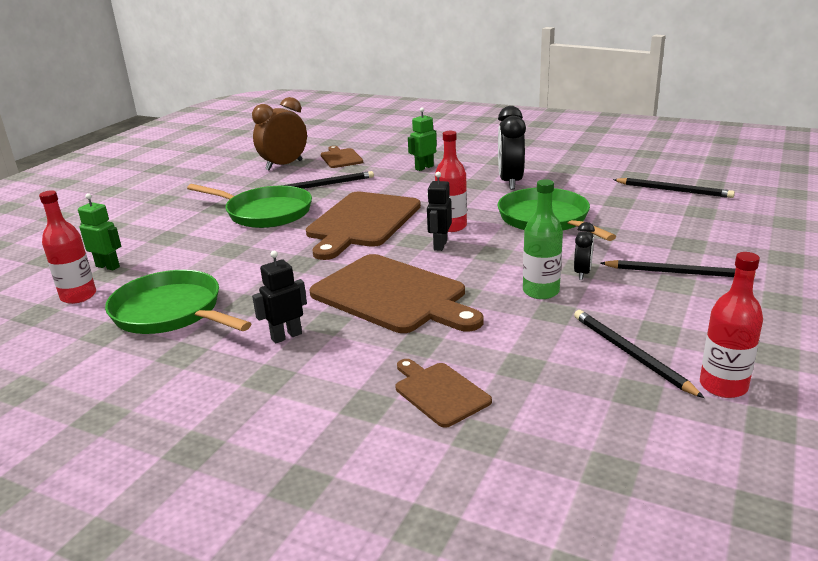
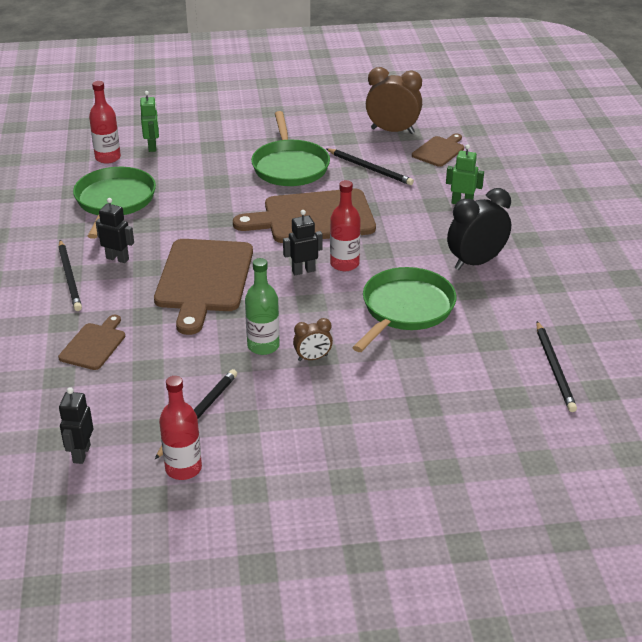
camera: 55 degrees right, 10 degrees up
black clock [574,222,595,280] -> brown clock [293,318,333,361]
black pencil [600,260,756,278] -> black pencil moved to [58,240,82,311]
none -> black robot [59,387,93,464]

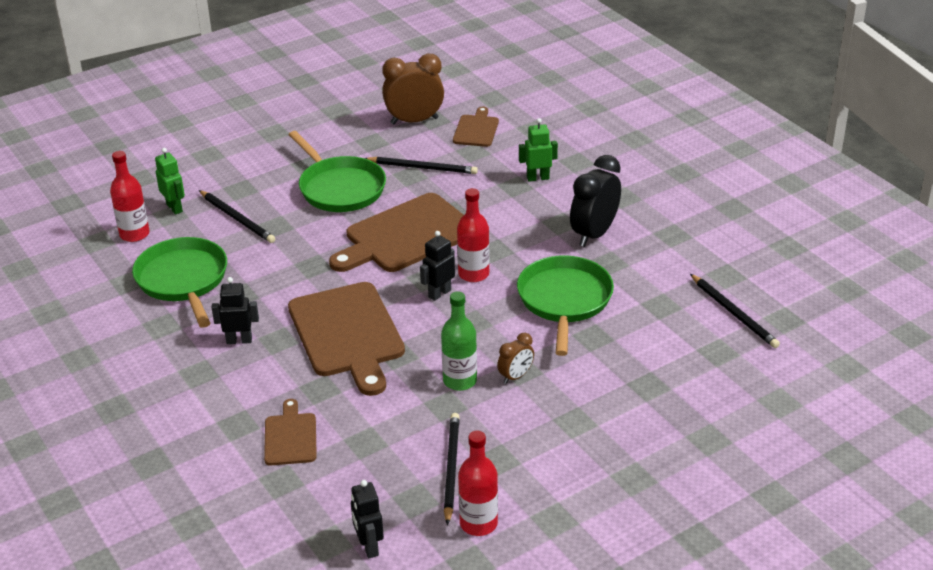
camera: 25 degrees left, 0 degrees up
black pencil [58,240,82,311] -> black pencil moved to [199,190,275,243]

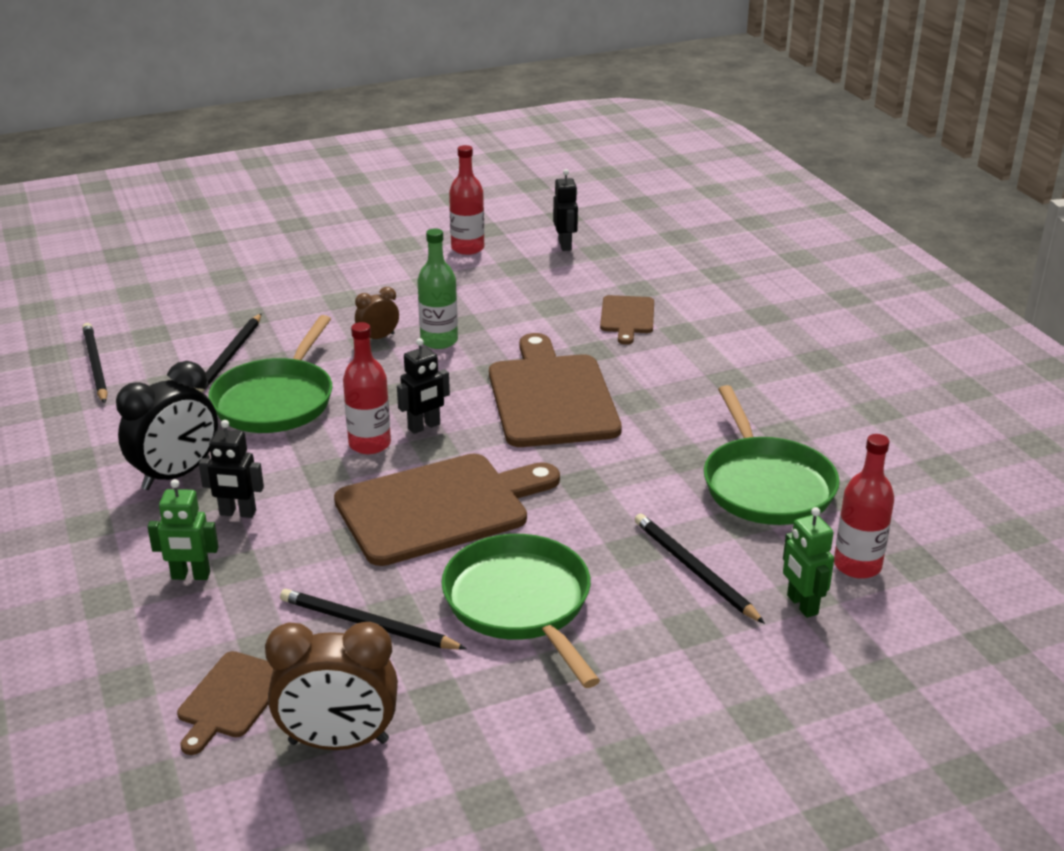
camera: 170 degrees left, 5 degrees down
black robot [212,277,259,344] -> black robot moved to [199,420,264,518]
black pencil [444,413,460,525] -> black pencil moved to [195,313,262,393]

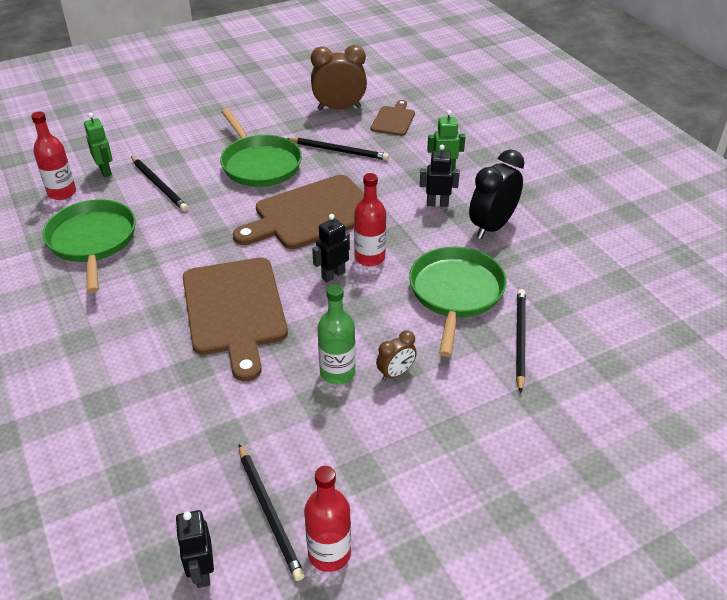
camera: 175 degrees right, 10 degrees up
black pencil [82,323,108,403] -> black pencil moved to [239,444,305,581]
brown cutting board [600,295,654,345] -> none

